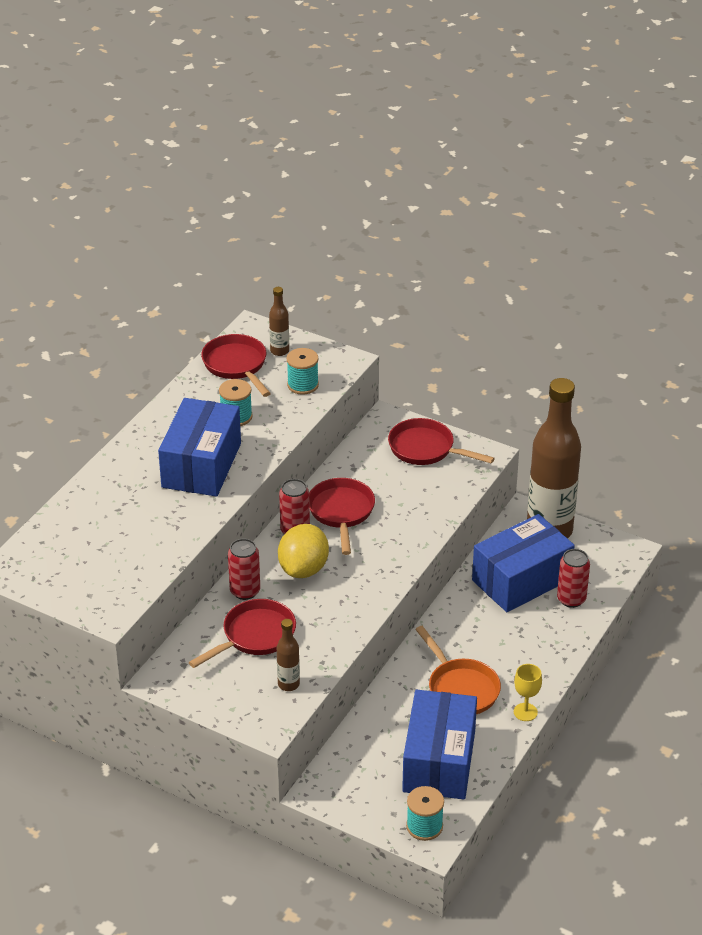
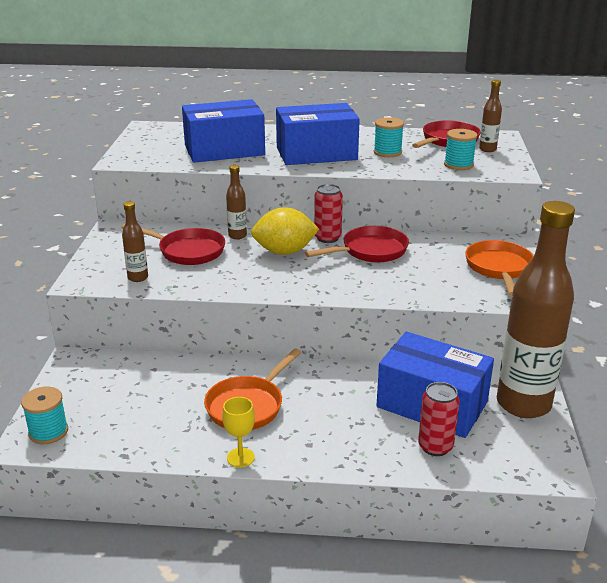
camera: 65 degrees right, 10 degrees down
red can [228,539,260,600] -> brown bottle [226,165,247,239]
red pan [388,418,495,465] -> orange pan [465,240,533,296]
blue box [402,690,477,799] -> blue box moved to [182,99,265,163]

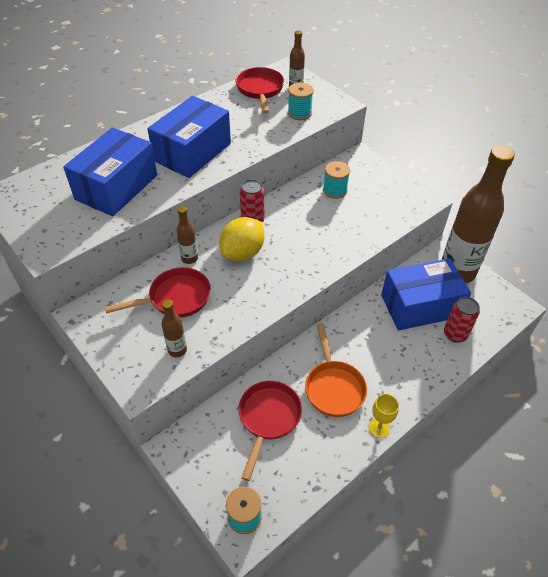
camera: 45 degrees left, 20 degrees up
red pan [305,226,409,262] -> red pan moved to [238,381,302,481]
turquoise spool [374,117,404,157] -> turquoise spool moved to [323,161,350,199]
orange pan [465,240,533,296] -> none

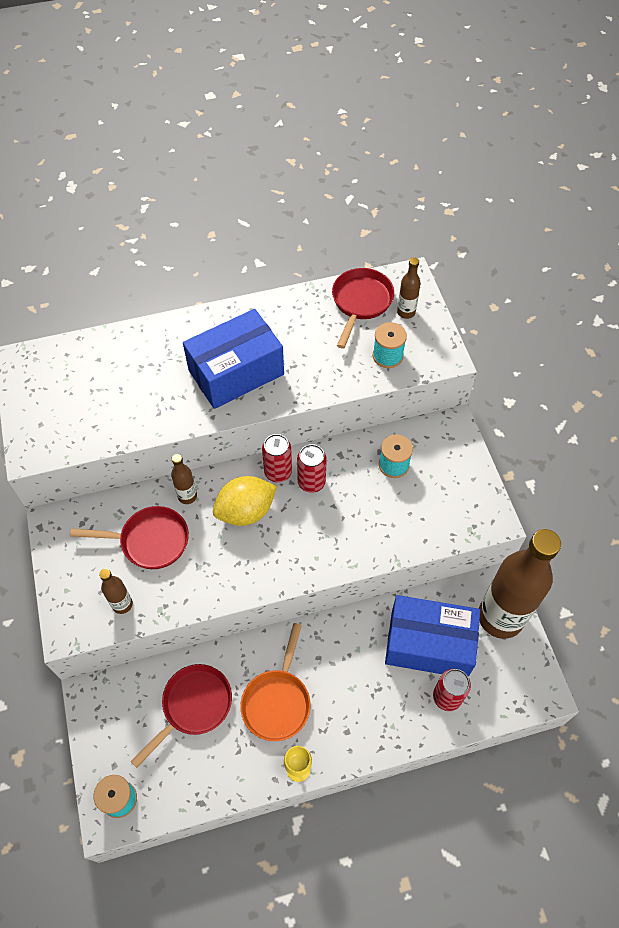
camera: 25 degrees right, 10 degrees up
blue box [63,127,157,216] -> none
none -> red can [297,444,327,493]

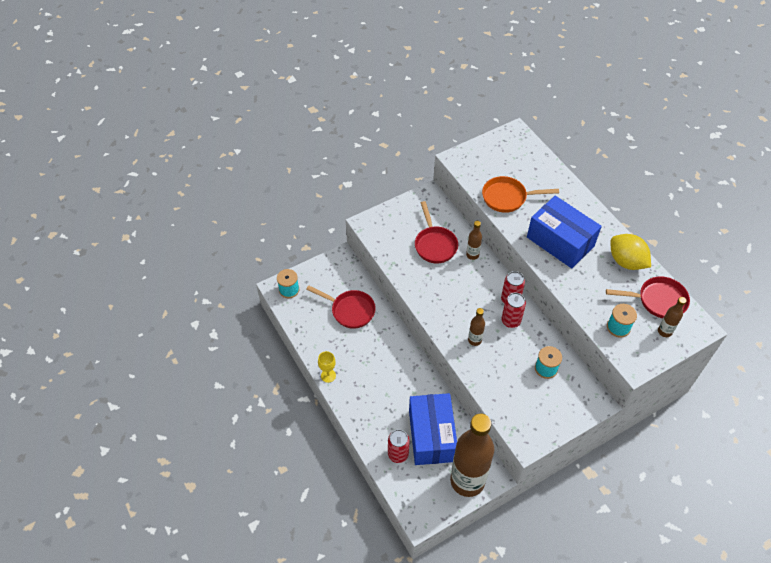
camera: 75 degrees right, 5 degrees down
brown bottle [99,569,133,614] -> brown bottle moved to [468,308,485,346]
yellow lemon [213,476,277,526] -> yellow lemon moved to [611,234,651,270]
orange pan [240,623,310,741] -> orange pan moved to [482,176,559,213]

